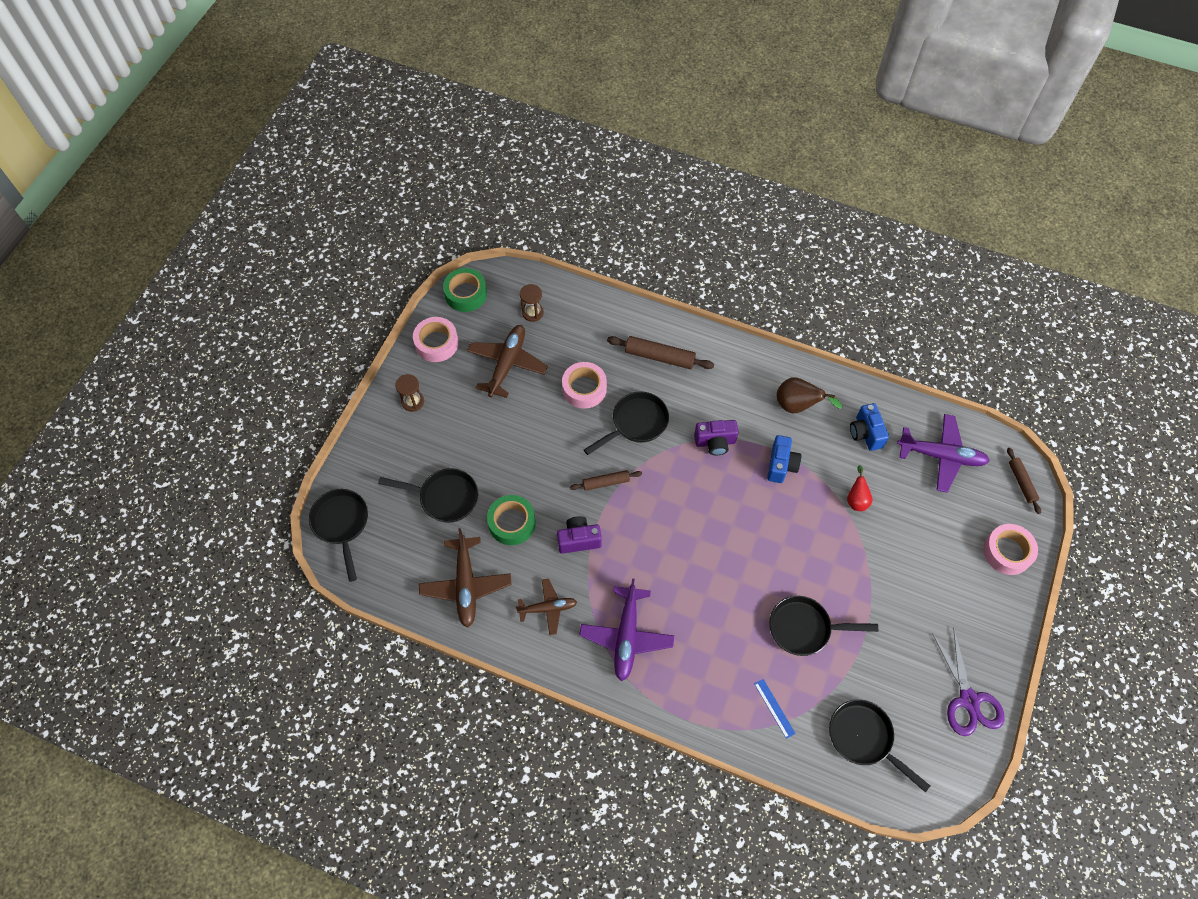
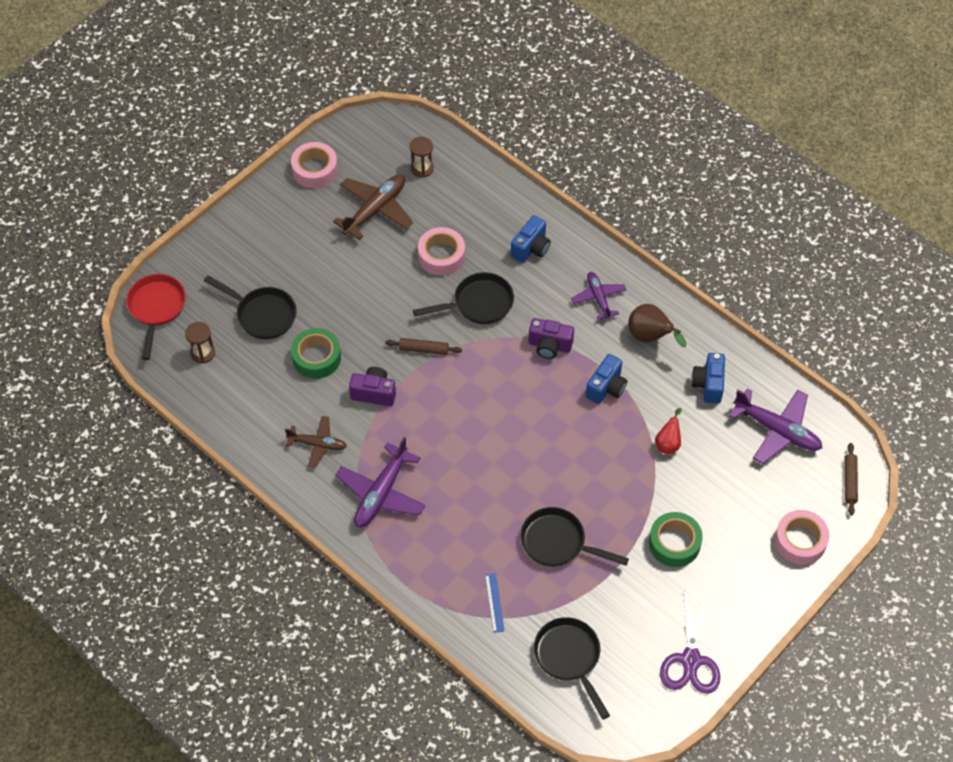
camera: 20 degrees right, 5 degrees down
black pan [309,489,368,582] -> red pan [126,274,186,360]
brown hourglass [395,374,424,412] -> brown hourglass moved to [185,322,215,364]
brown plane [419,528,512,628] -> none
green tape [443,268,487,312] -> green tape moved to [649,512,703,567]
brown rolling pin [607,336,714,369] -> blue camera [511,215,551,263]
none -> purple plane [571,272,626,320]

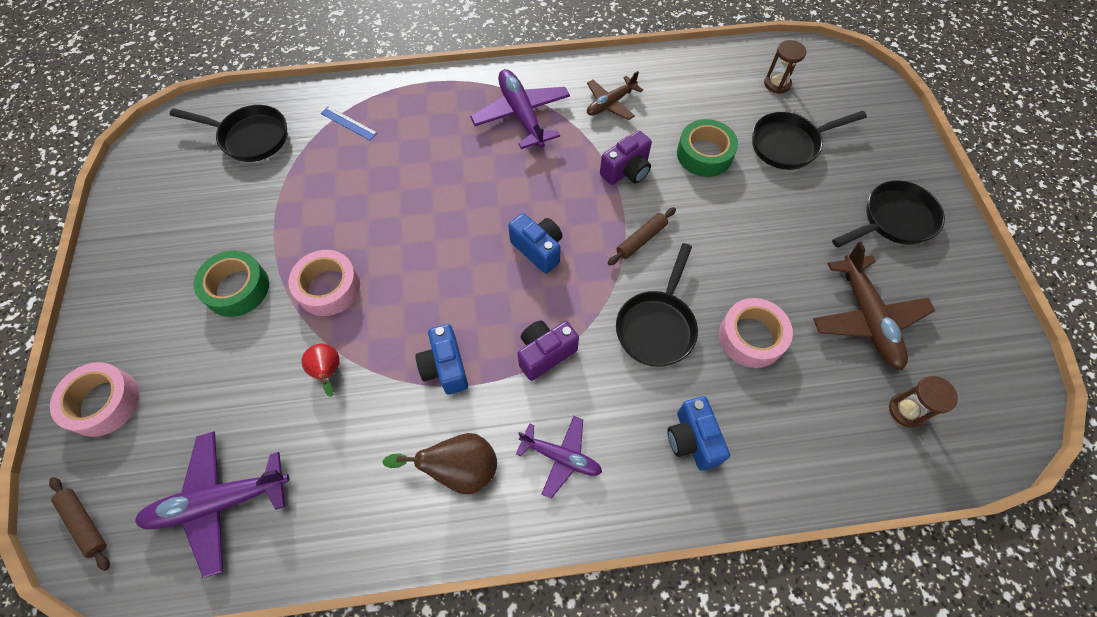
camera: 130 degrees right, 5 degrees up
red pan [126,274,186,360] -> none
pink tape [291,142,338,188] -> pink tape moved to [288,250,360,316]
black pan [520,507,629,567] -> black pan moved to [832,180,945,248]
purple scissors [660,590,720,694] -> none
blue camera [691,353,725,404] -> blue camera moved to [508,213,562,274]

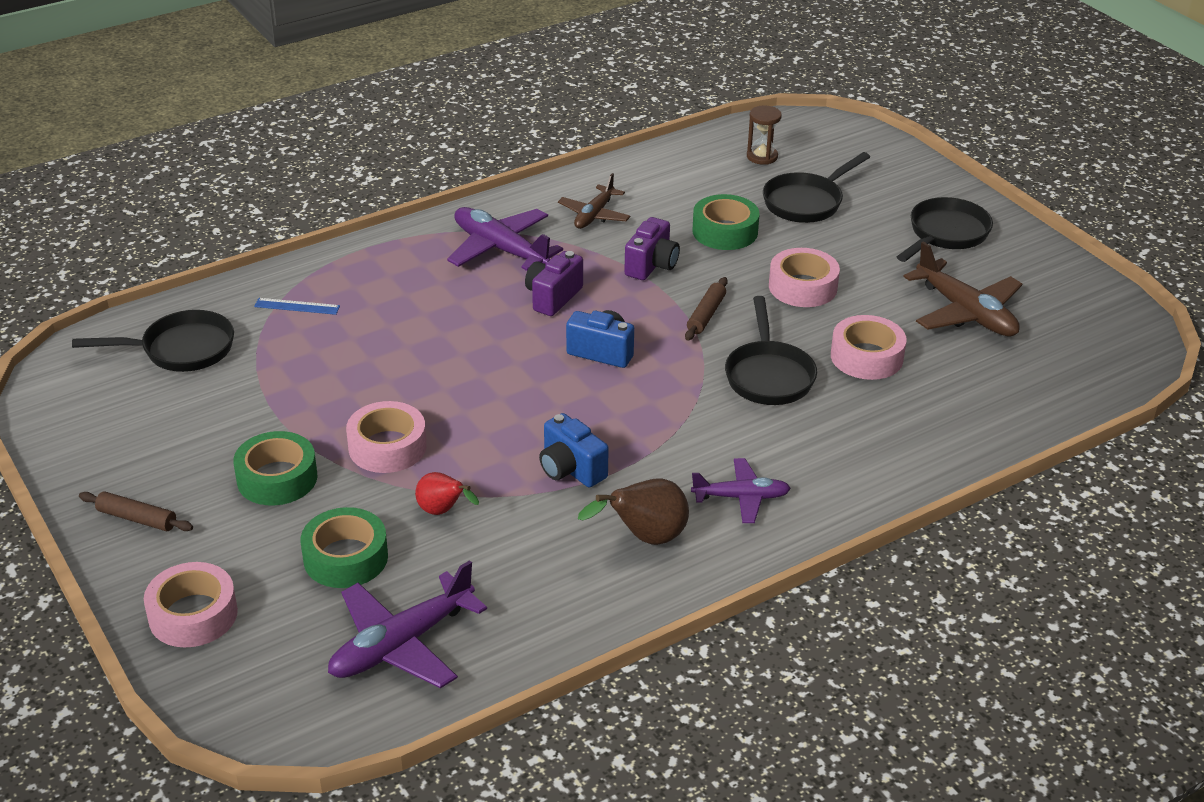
camera: 25 degrees left, 25 degrees down
brown rolling pin [49,477,110,571] -> brown rolling pin moved to [79,491,193,531]
purple camera [517,321,579,381] -> purple camera moved to [525,251,583,316]
blue camera [667,396,730,471] -> none
brown hourglass [889,376,958,428] -> none
none -> green tape [301,507,388,588]
none -> pink tape [769,248,840,307]

